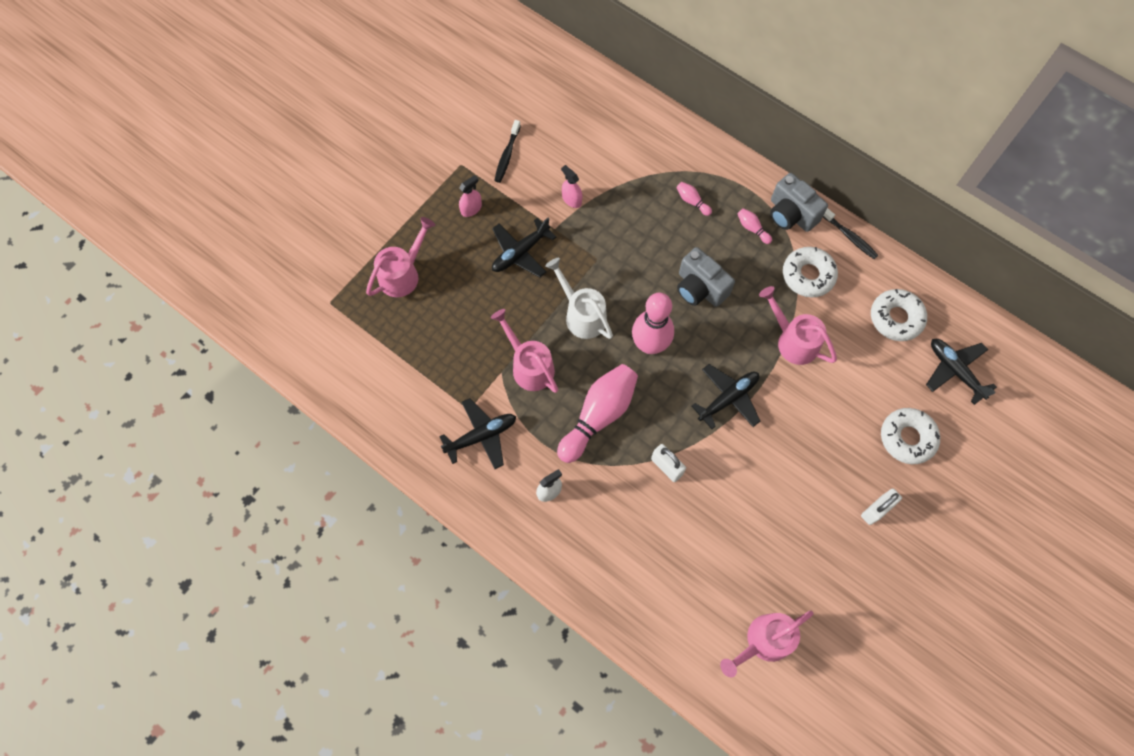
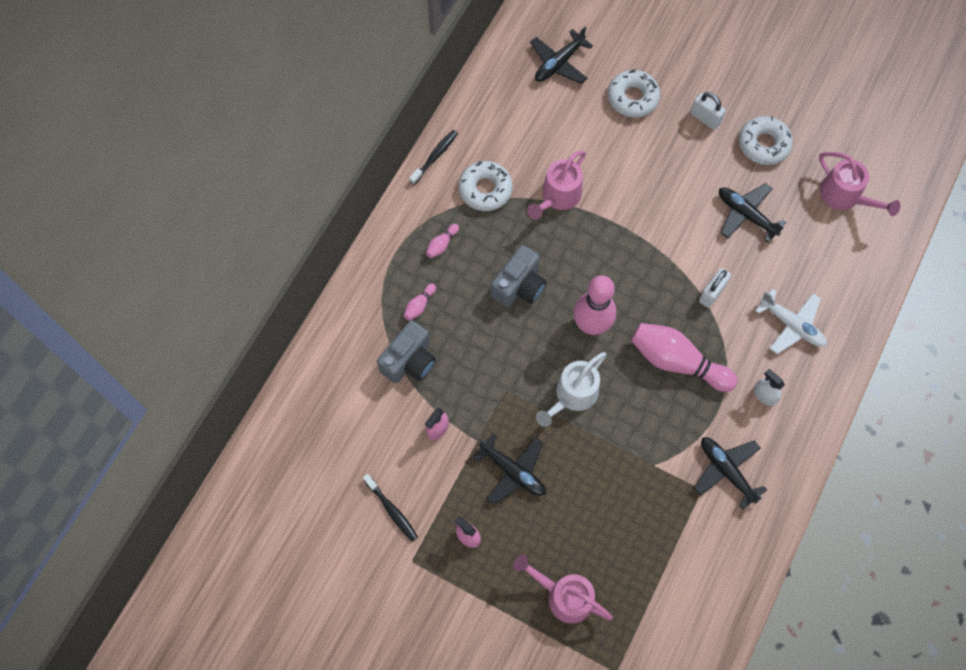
camera: 100 degrees left, 0 degrees up
pink watering can [491,309,558,393] -> none
black toothbrush [494,120,521,183] -> black toothbrush turned 45 degrees clockwise [363,474,418,542]
black plane [692,364,760,429] -> black plane moved to [719,183,786,243]
grey camera [770,173,828,232] -> grey camera moved to [377,320,436,383]
white donut [871,289,927,341] -> white donut moved to [739,116,793,165]
none -> white plane [755,289,827,354]

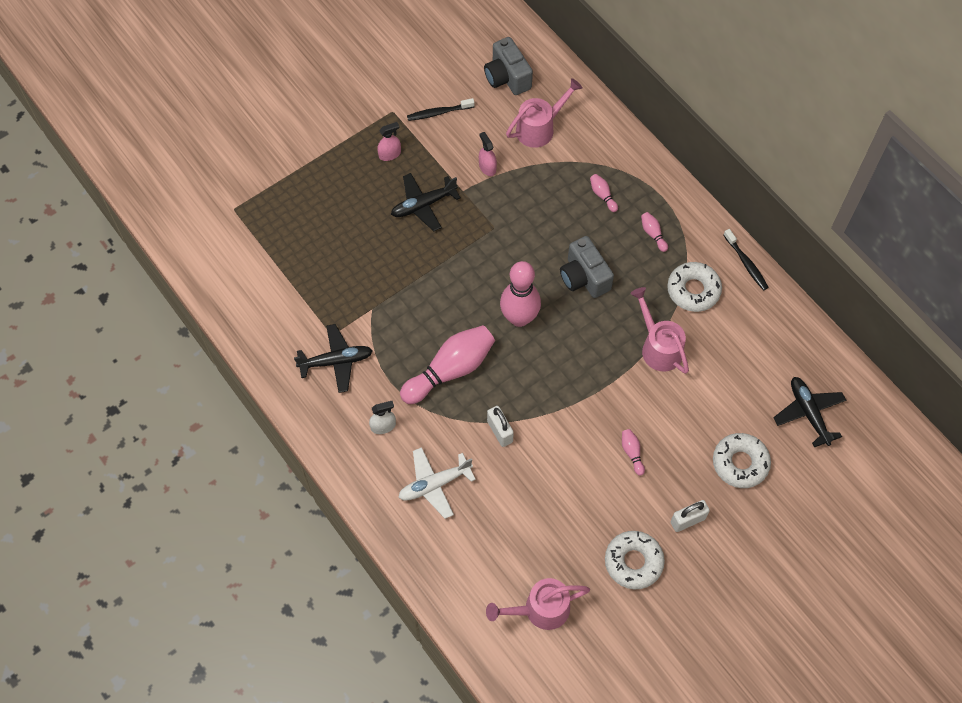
camera: 115 degrees right, 5 degrees down
grey camera [377,320,436,383] -> grey camera moved to [484,37,533,95]
pink watering can [513,555,613,623] -> pink watering can moved to [506,78,582,148]
white watering can [536,352,607,427] -> none
black plane [719,183,786,243] -> none
none -> pink bowling pin [622,429,645,476]

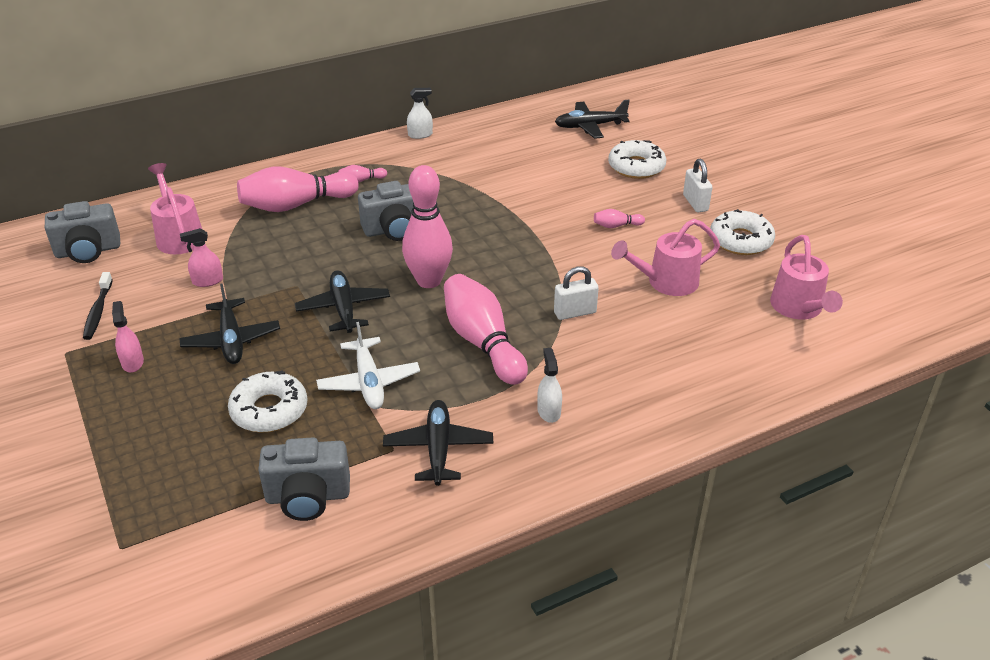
camera: 80 degrees left, 25 degrees down
white plane [398,447,476,519] -> white plane moved to [316,322,420,409]
pink bowling pin [590,174,618,212] -> pink bowling pin [237,166,359,212], size x2.36
pink watering can [630,287,689,374] -> pink watering can moved to [611,219,720,296]
white donut [667,262,722,312] -> white donut moved to [228,371,307,433]
black toothbrush [724,229,769,291] -> white spray bottle [407,88,433,139]
none -> grey camera [258,437,350,521]
none -> black plane [295,270,390,333]

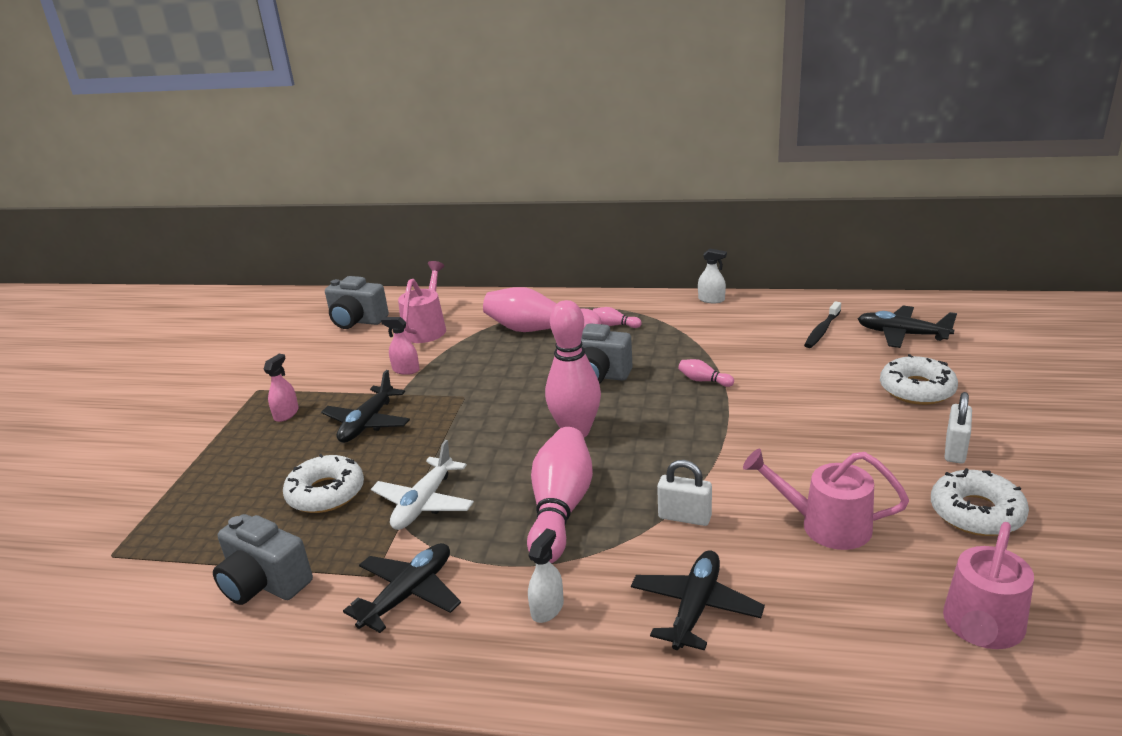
camera: 40 degrees right, 10 degrees down
black toothbrush [83,272,113,340] -> black toothbrush moved to [804,301,841,348]
black plane [295,270,390,333] -> black plane moved to [631,550,765,651]
pink bowling pin [594,209,645,228] -> pink bowling pin moved to [678,359,734,387]

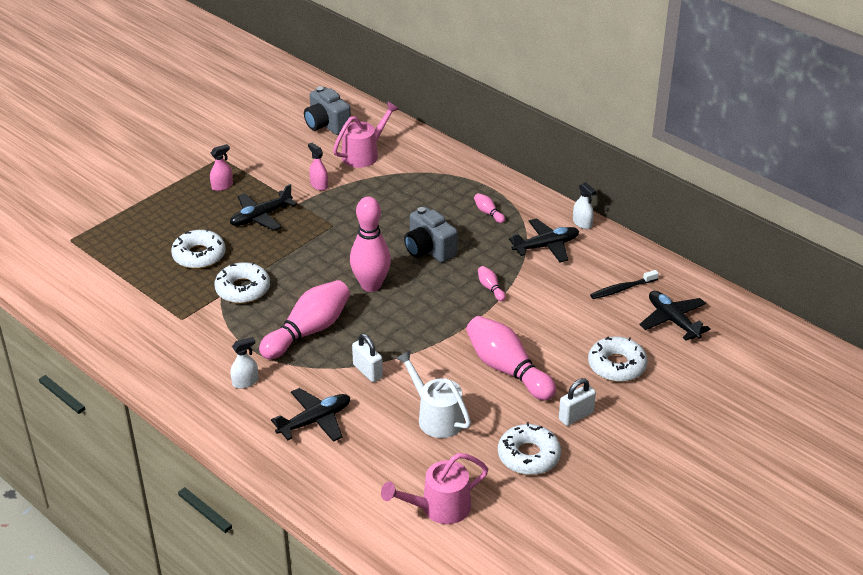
camera: 30 degrees right, 10 degrees up
grey camera [213,514,313,605] -> none
black plane [343,543,461,633] -> black plane moved to [509,218,579,263]
white plane [371,440,474,530] -> white donut [215,262,270,304]
pink bowling pin [483,287,601,332] -> pink bowling pin moved to [466,316,556,401]
pink watering can [743,449,909,550] -> white watering can [395,350,471,438]

